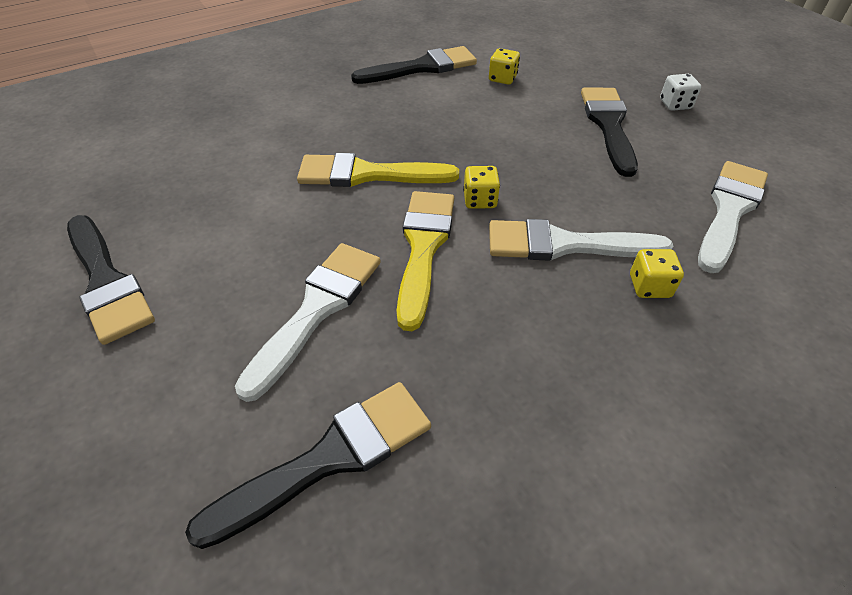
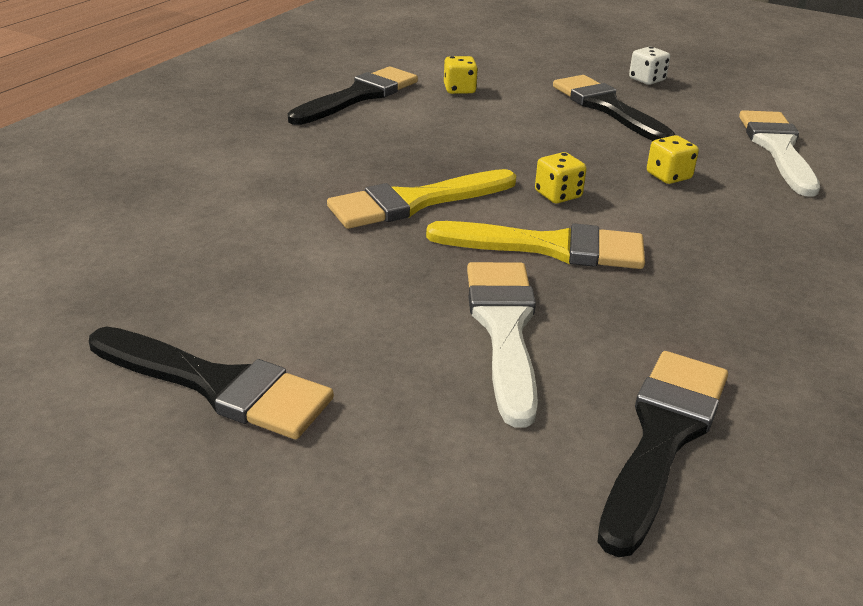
camera: 30 degrees left, 15 degrees down
yellow brush [397,191,454,331] -> yellow brush turned 120 degrees clockwise [426,221,645,269]
white brush [489,219,674,261] -> none
yellow dice [630,249,684,298] -> yellow dice moved to [647,135,699,184]

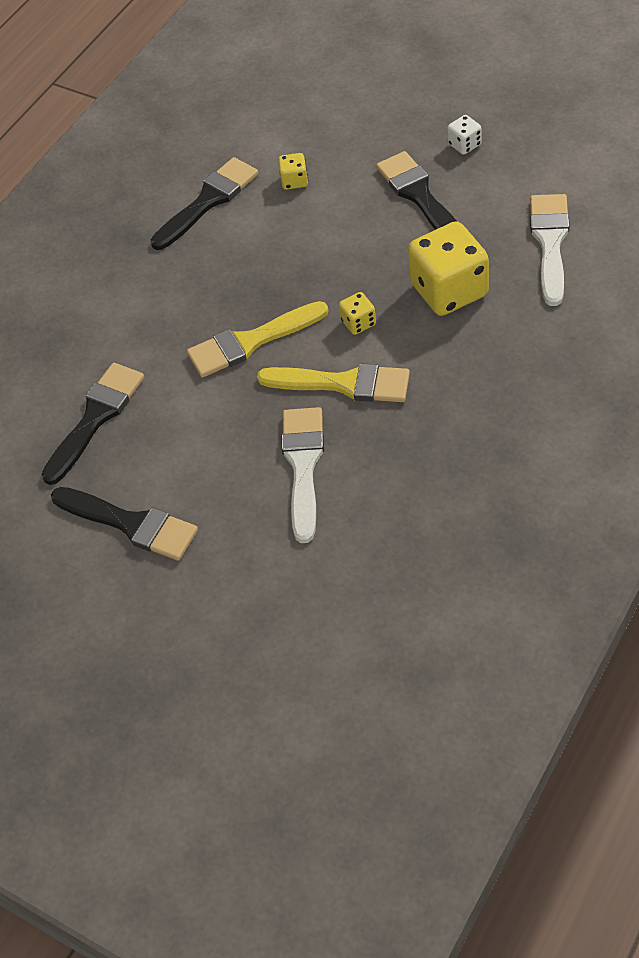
camera: 10 degrees right, 20 degrees up
black brush [598,351,728,557] -> black brush moved to [41,363,144,485]
yellow dice [647,135,699,184] -> yellow dice [408,221,489,316], size x2.21

